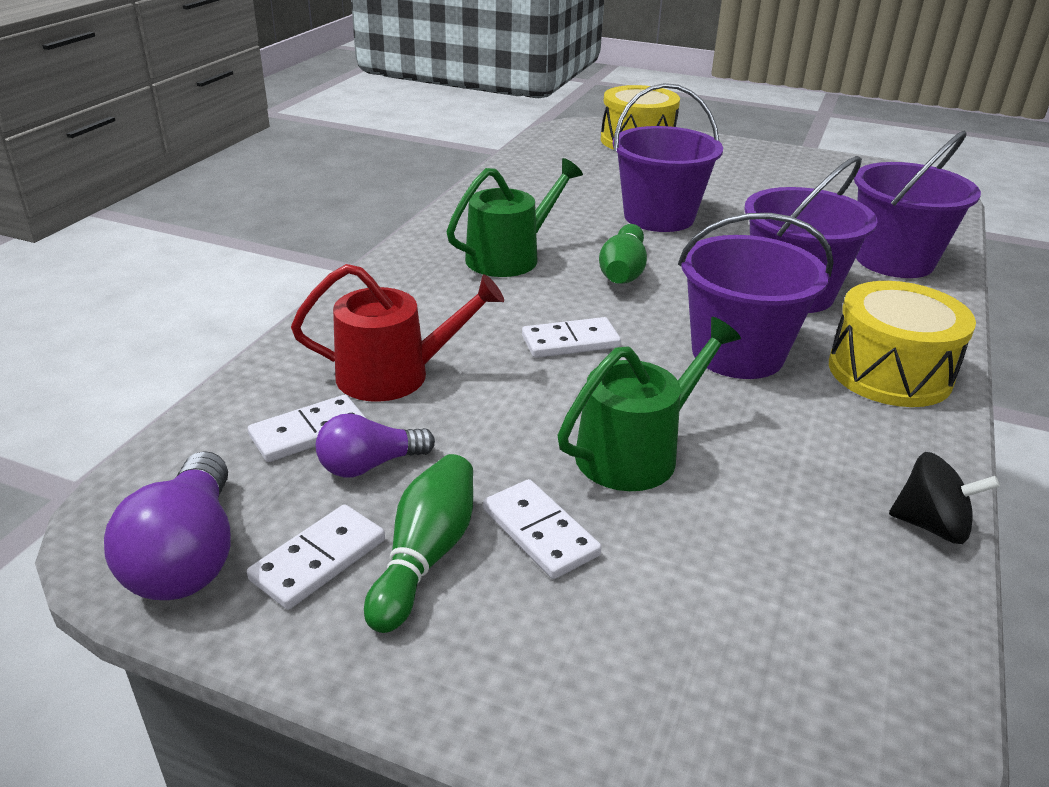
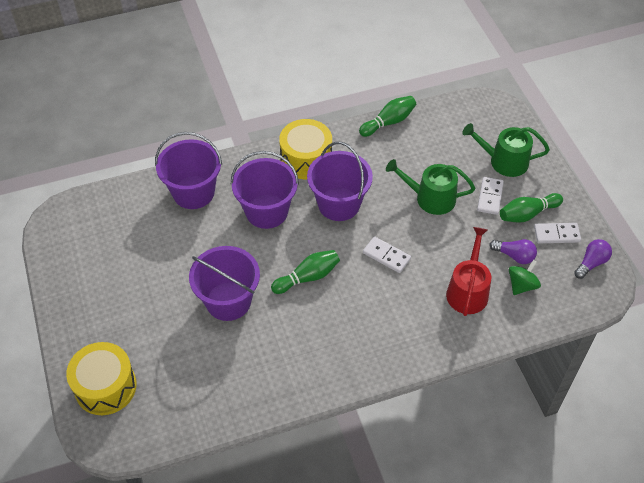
camera: 130 degrees left, 20 degrees up
purple light bulb [104,451,230,600] -> purple light bulb [574,239,612,279], size x0.64
white domino [248,395,367,462] -> green spinning top [509,260,541,295]
red watering can [291,264,504,402] -> red watering can turned 60 degrees clockwise [446,227,491,316]
green watering can [447,158,583,277] -> green watering can moved to [462,123,550,177]
black spinning top [889,452,1000,544] -> green bowling pin [359,96,416,137]

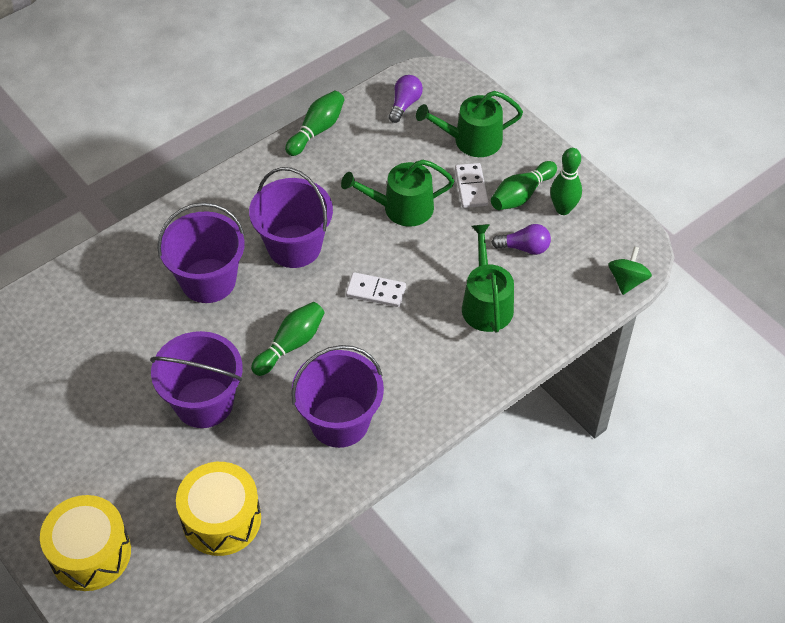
camera: 20 degrees left, 0 degrees up
purple bucket [155,132,222,209] -> purple bucket moved to [291,345,384,448]
yellow drum [279,119,332,179] -> yellow drum moved to [176,462,261,556]
red watering can [446,227,491,316] -> green watering can [462,224,514,333]
green spinning top [509,260,541,295] -> green spinning top moved to [608,246,652,295]
white domino [534,223,581,243] -> green bowling pin [550,148,582,215]
purple light bulb [574,239,612,279] -> purple light bulb moved to [388,75,423,123]

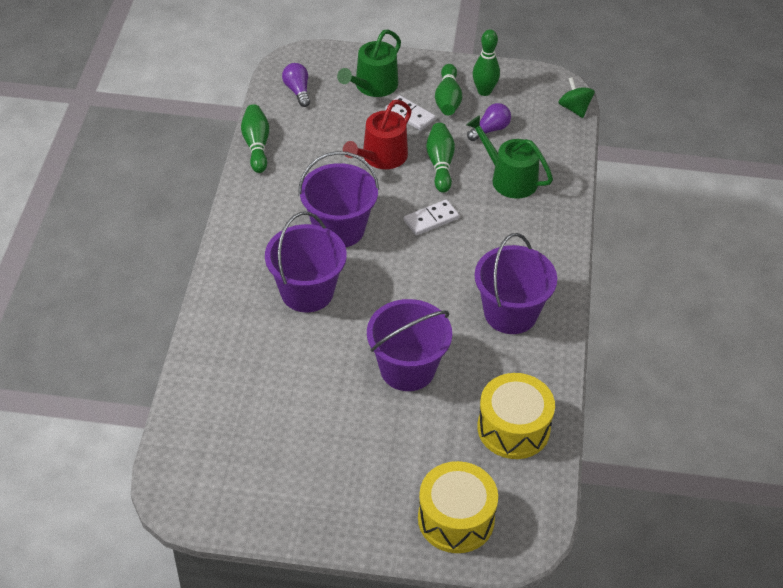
camera: 45 degrees left, 5 degrees down
green bowling pin [251,302,325,376] -> green bowling pin moved to [426,123,455,193]
green watering can [341,160,454,227] -> red watering can [343,100,412,169]

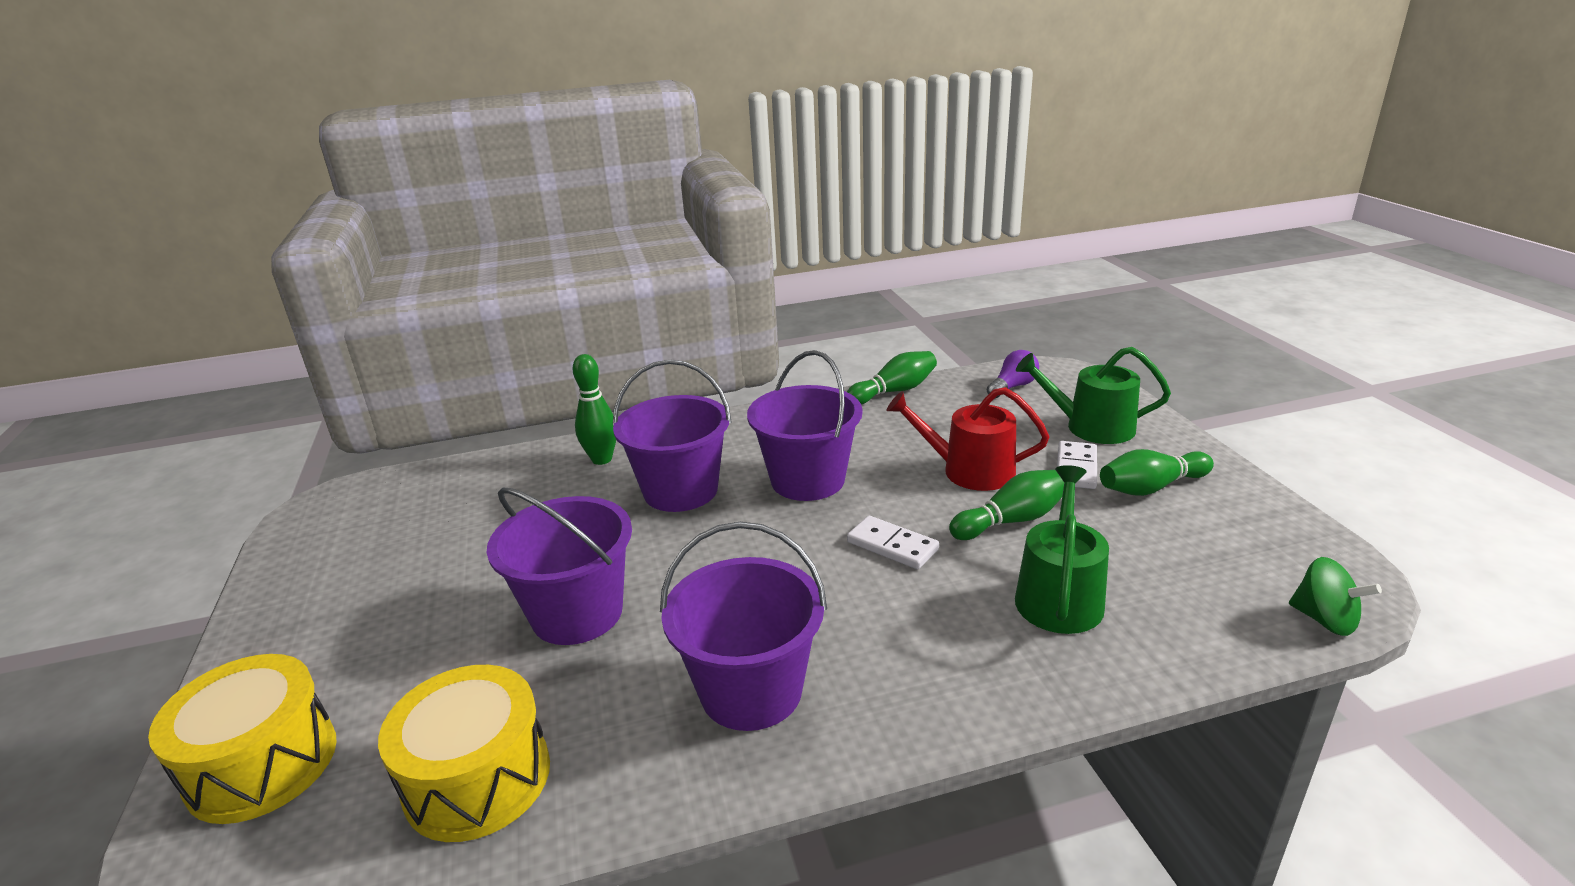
camera: 70 degrees right, 20 degrees down
purple light bulb [467,103,511,141] -> none
green bowling pin [473,29,500,96] -> green bowling pin moved to [573,354,616,465]
green spinning top [558,77,595,118] -> green spinning top turned 90 degrees clockwise [1289,557,1382,636]

